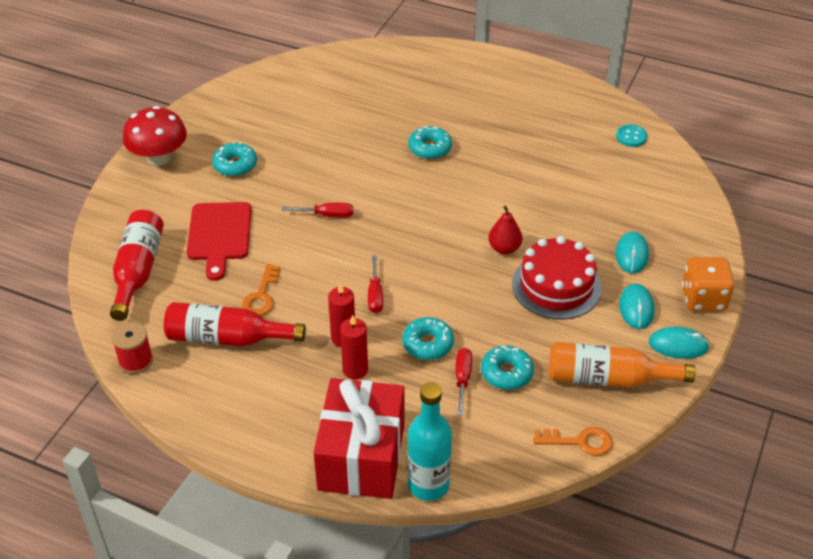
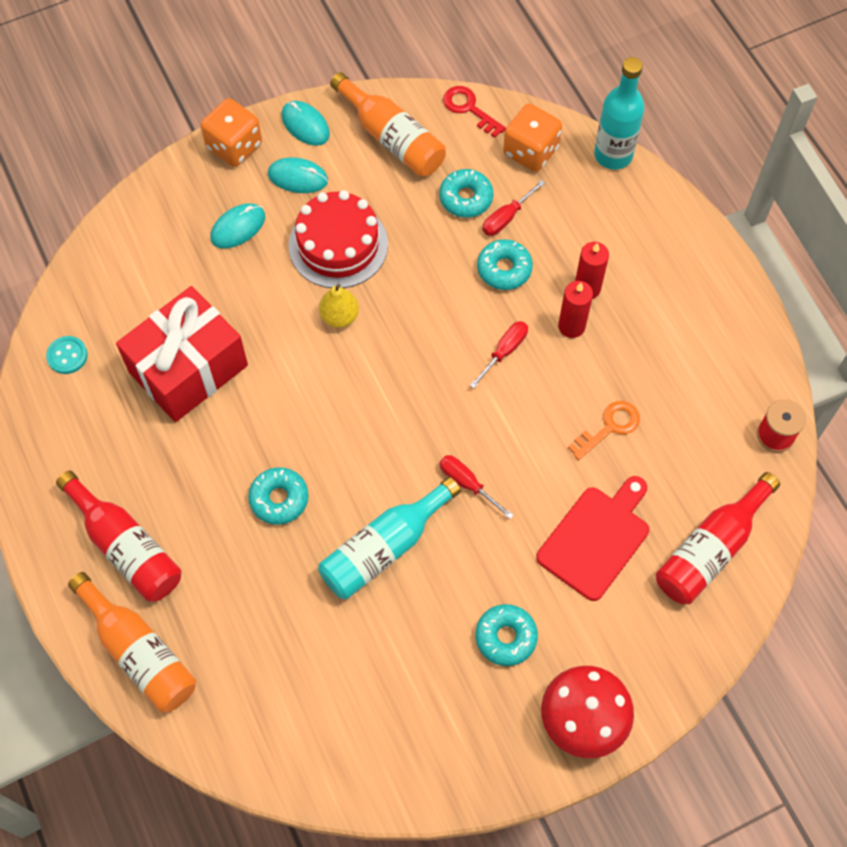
camera: 140 degrees left, 20 degrees up
red bottle [164,302,306,346] -> red bottle moved to [56,471,181,602]
red gift [314,378,405,499] -> red gift moved to [116,286,248,422]
red pear [489,206,522,254] -> yellow pear [319,284,359,328]
orange key [533,427,613,456] -> red key [443,86,506,138]
turquoise mouse [619,283,654,329] -> turquoise mouse turned 60 degrees clockwise [268,157,328,193]
none -> orange bottle [68,572,196,712]
none -> turquoise bottle [318,477,461,599]
none -> orange dice [503,104,562,172]

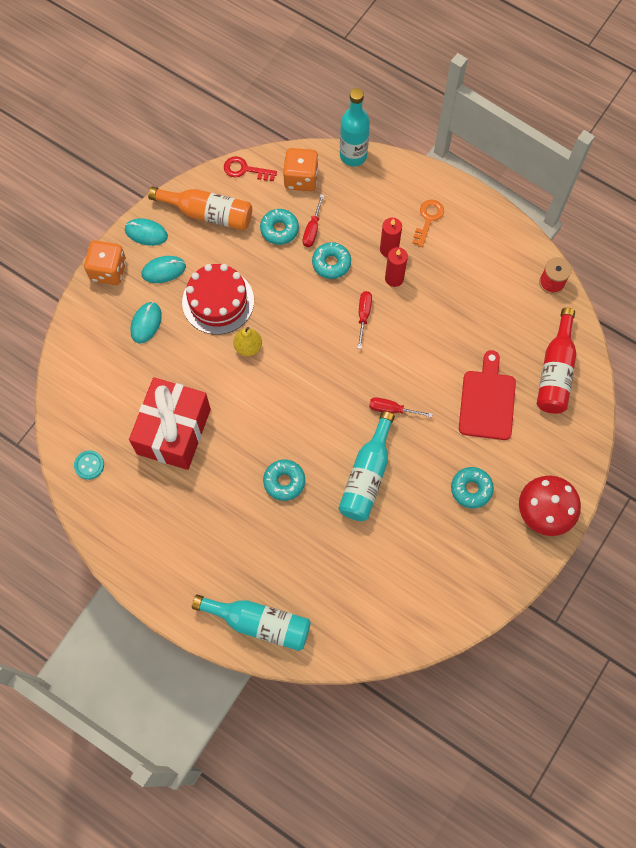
camera: 30 degrees left, 5 degrees up
red bottle [56,471,181,602] -> none
orange bottle [68,572,196,712] -> turquoise bottle [192,594,311,651]
orange key [568,401,640,460] -> orange key moved to [412,200,444,247]

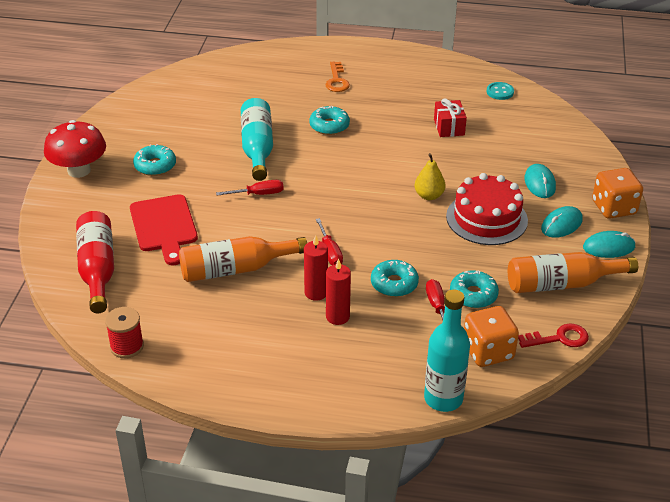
camera: 155 degrees right, 30 degrees down
red gift [129,377,211,470] -> red gift [434,98,467,137], size x0.47
turquoise bottle [192,594,311,651] -> none
orange key [412,200,444,247] -> orange key moved to [325,62,350,92]
none -> orange bottle [179,236,307,282]

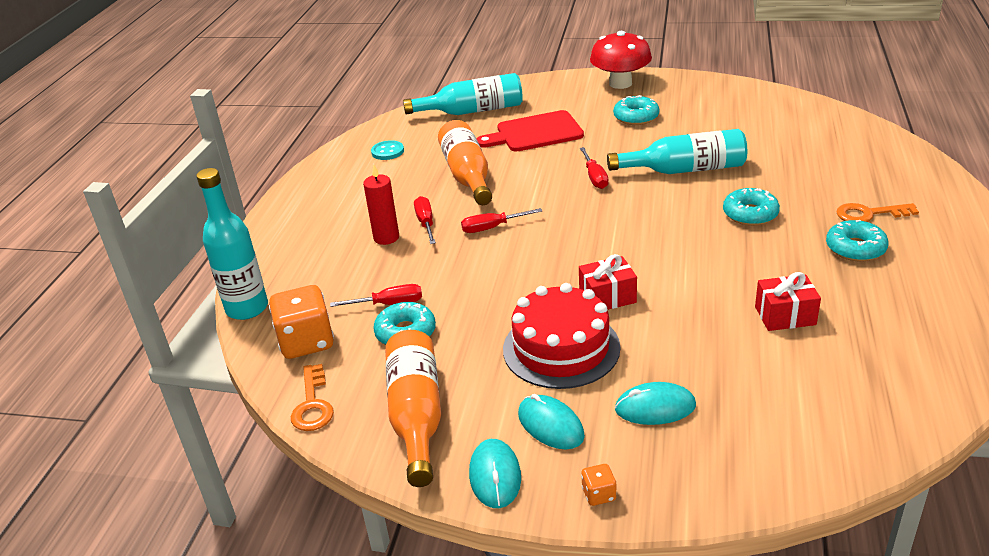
camera: 95 degrees right, 5 degrees down
red bottle [76,211,114,313] -> turquoise bottle [403,73,523,115]
red spool [105,307,144,358] -> none
red candle [304,235,328,301] -> red screwdriver [414,196,436,244]
turquoise donut [371,260,419,297] -> turquoise donut moved to [826,220,889,261]
yellow pear [414,153,446,200] -> red gift [579,254,637,310]
turquoise button [487,82,514,100] -> turquoise button moved to [371,140,404,160]
red key [518,323,589,348] -> orange key [291,364,334,431]
orange dice [592,168,643,219] -> orange dice [581,464,617,506], size x0.45

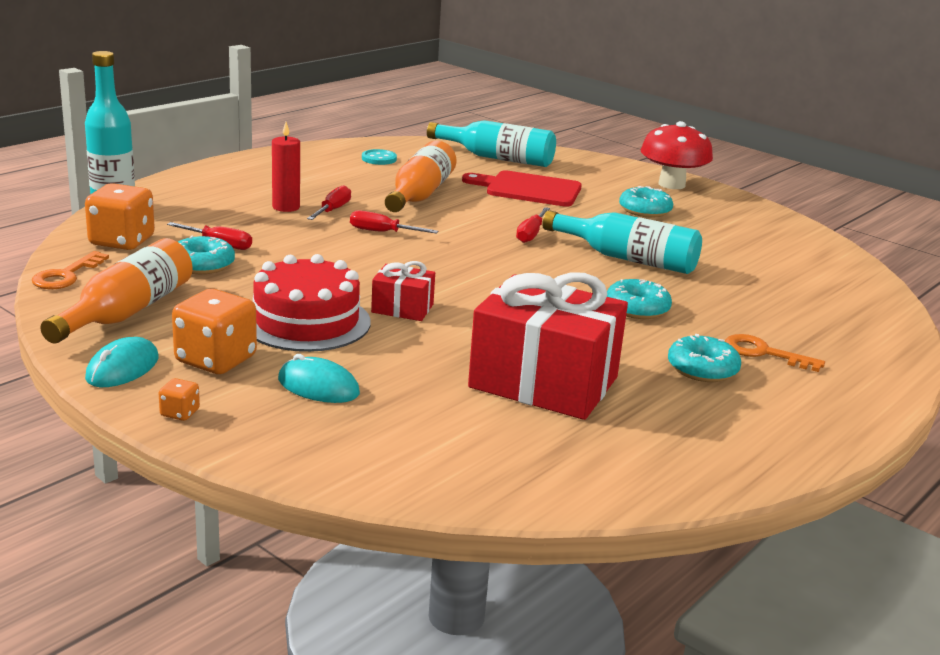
camera: 25 degrees right, 10 degrees down
turquoise mouse [518,394,585,450] -> orange dice [172,289,257,374]
red gift [755,272,821,331] -> red gift [468,272,628,420], size x2.11

